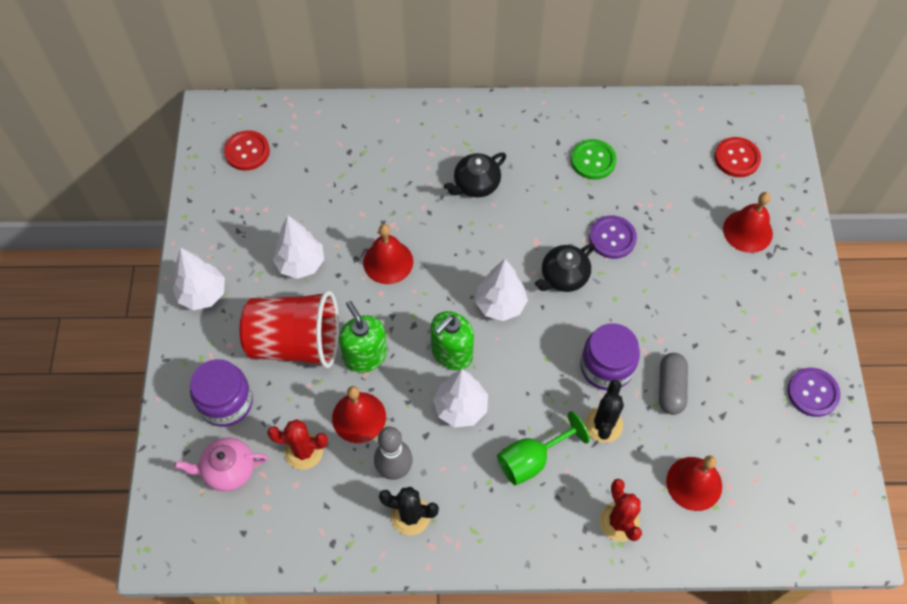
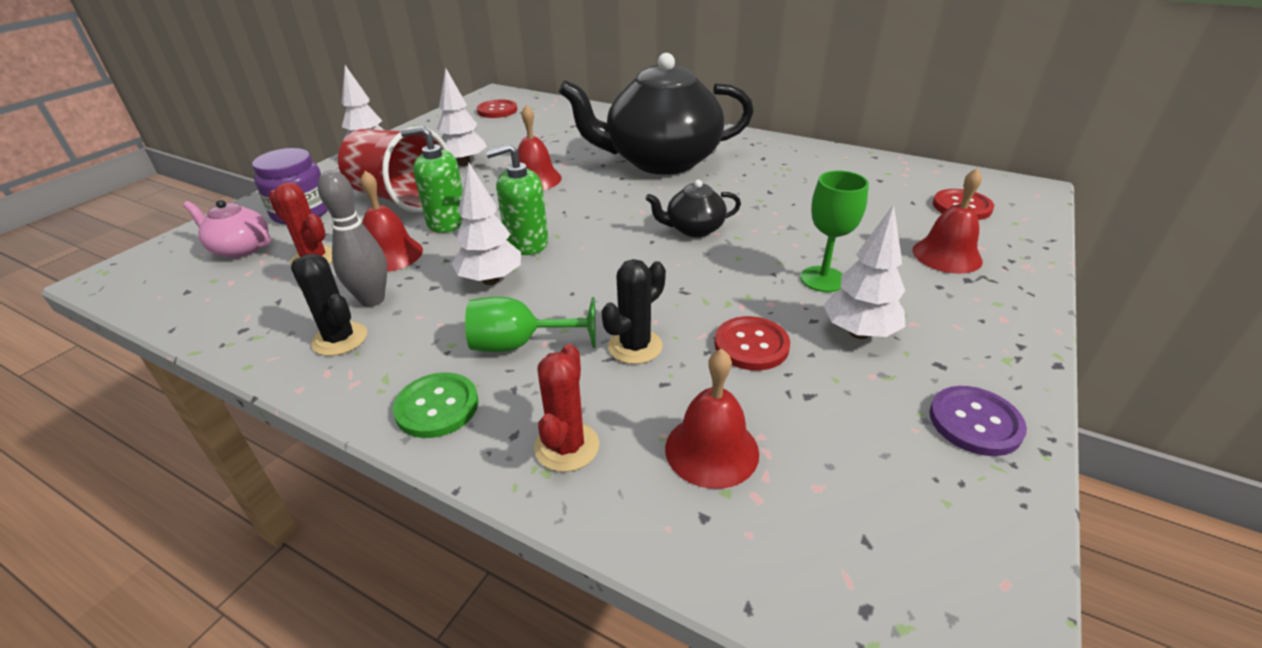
camera: 30 degrees right, 25 degrees down
green soap dispenser [339,301,387,373] -> green soap dispenser turned 90 degrees counterclockwise [400,126,463,233]
black teapot [444,152,506,198] -> black teapot [559,53,754,175], size x2.34
white tree [475,259,528,321] -> white tree moved to [823,204,905,339]
green button [571,139,617,180] -> green button moved to [393,372,478,438]
purple jar [580,323,640,390] -> none
purple button [589,216,637,259] -> none
grey capsule [659,353,688,415] -> red button [715,316,790,370]
none -> green goblet [801,171,869,292]

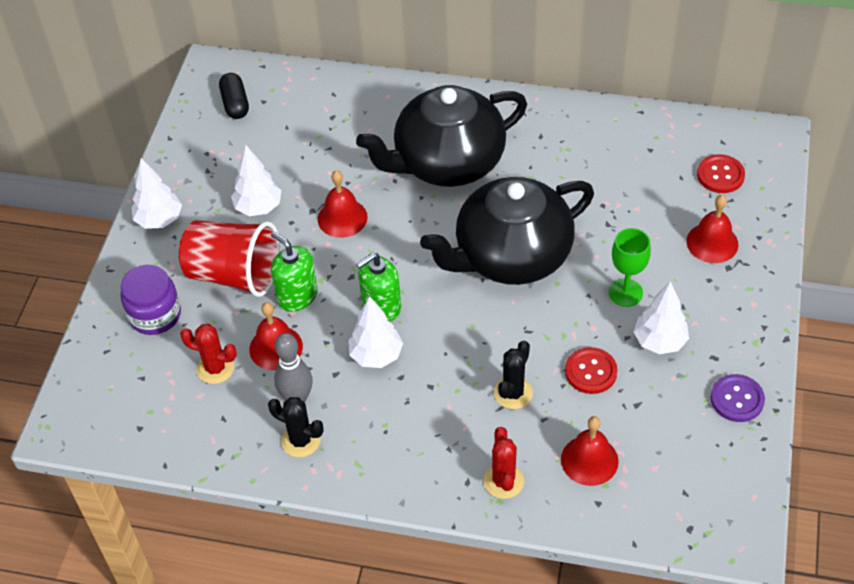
camera: 15 degrees left, 15 degrees up
pink teapot [183,200,271,258] -> none
green button [393,372,478,438] -> none
green soap dispenser [400,126,463,233] -> green soap dispenser turned 60 degrees clockwise [271,232,318,312]
green goblet [465,297,596,352] -> none
red button [477,100,517,118] -> black capsule [219,73,249,119]
black teapot [646,180,741,237] -> black teapot [420,177,594,285], size x2.34

